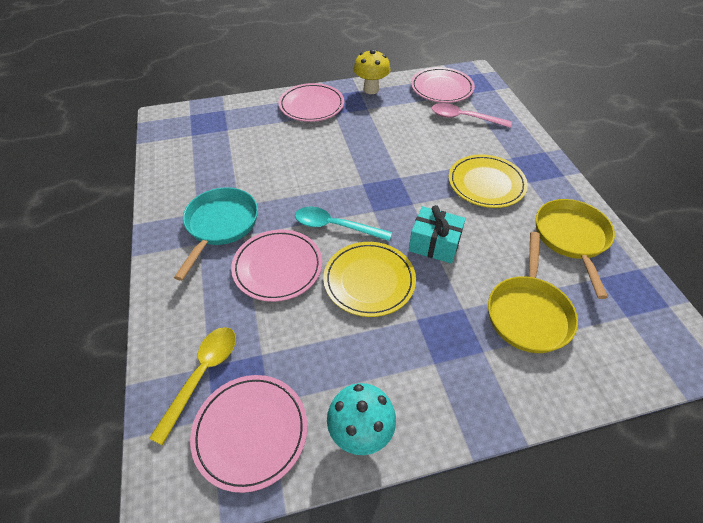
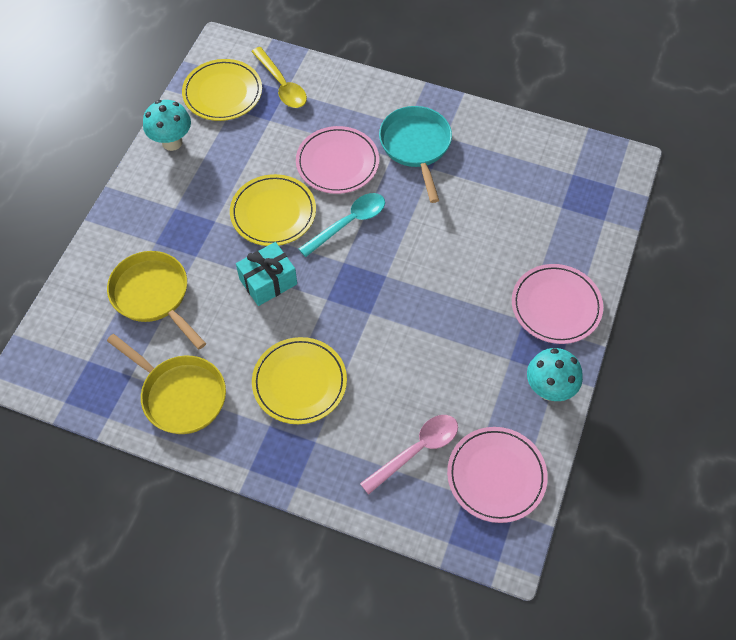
camera: 125 degrees right, 10 degrees up
turquoise pan [174,187,258,281] -> turquoise pan turned 150 degrees counterclockwise [379,106,452,203]
pink plate [190,375,307,493] -> yellow plate [182,59,262,121]
yellow mushroom [353,49,390,94] -> turquoise mushroom [527,348,583,401]

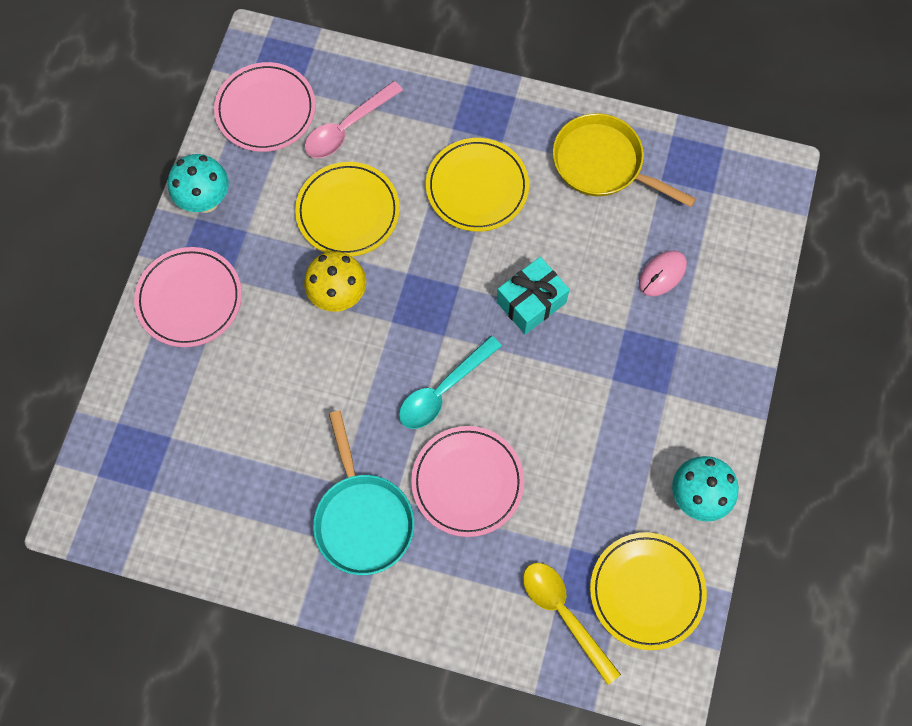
camera: 175 degrees right, 10 degrees up
yellow pan [107,251,206,350] -> pink mouse [639,251,687,296]
yellow plate [230,174,316,246] -> yellow plate moved to [295,162,400,257]
none -> yellow mushroom [304,251,366,312]

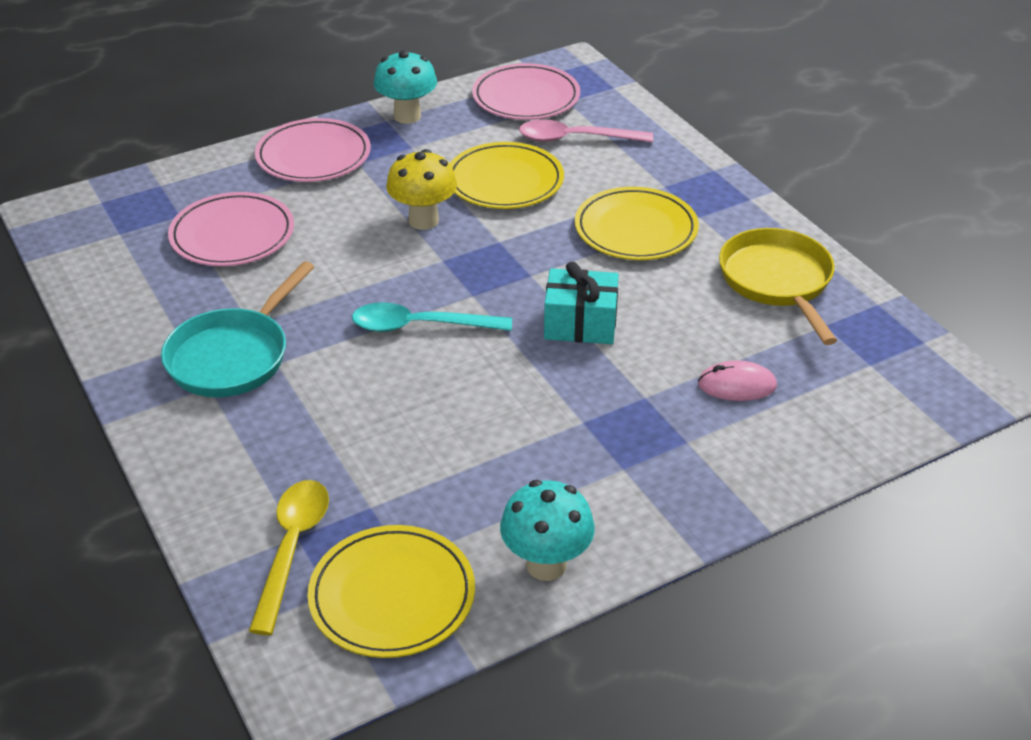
camera: 45 degrees right, 30 degrees down
pink plate [411,426,524,537] -> pink plate moved to [168,192,294,266]

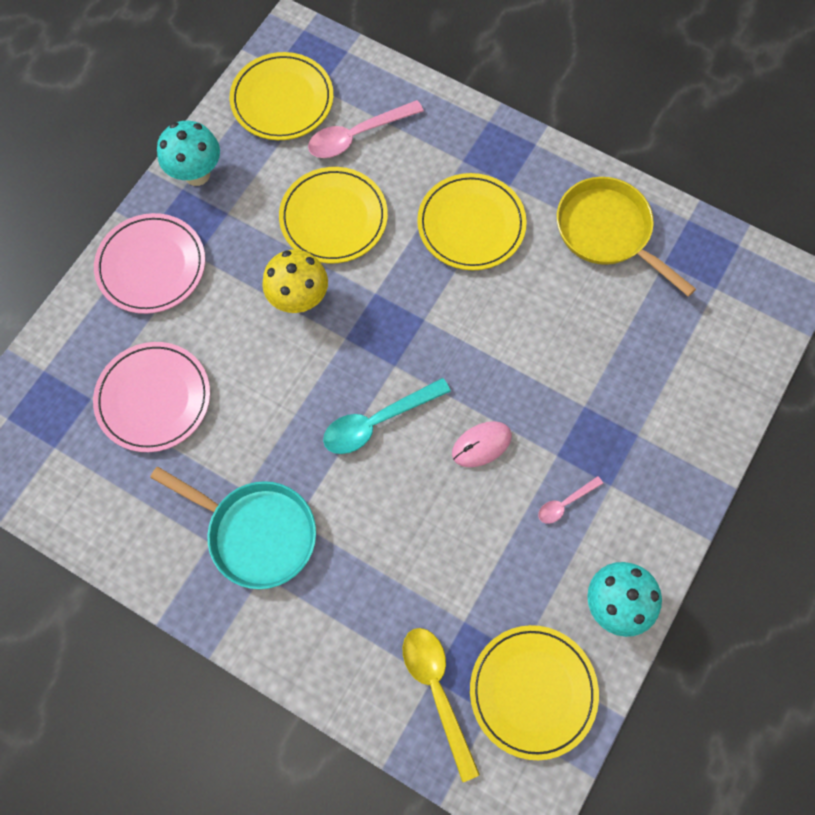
camera: 30 degrees left, 30 degrees up
turquoise pan [161,261,314,397] -> turquoise pan turned 60 degrees counterclockwise [150,466,316,589]
pink plate [472,63,580,120] -> yellow plate [230,52,333,140]
turquoise gift [544,262,619,344] -> none
pink mouse [698,361,777,401] -> pink mouse moved to [452,421,512,467]
none -> pink spoon [538,476,603,524]

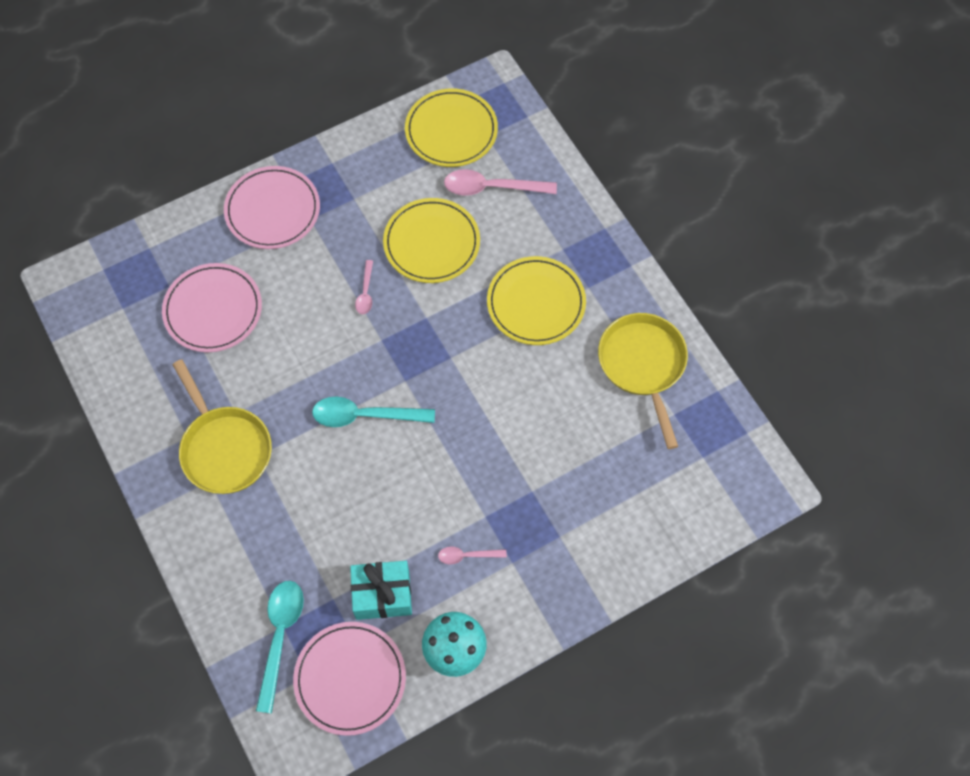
camera: 30 degrees right, 5 degrees down
turquoise pan [150,466,316,589] -> yellow pan [172,359,272,494]
turquoise mushroom [157,121,220,186] -> none
yellow mushroom [262,249,328,313] -> pink spoon [355,260,373,314]
yellow spoon [403,628,480,782] -> turquoise spoon [256,581,304,714]
pink mouse [452,421,512,467] -> none
yellow plate [470,625,599,760] -> pink plate [293,622,406,736]
none -> turquoise gift [350,561,412,620]

